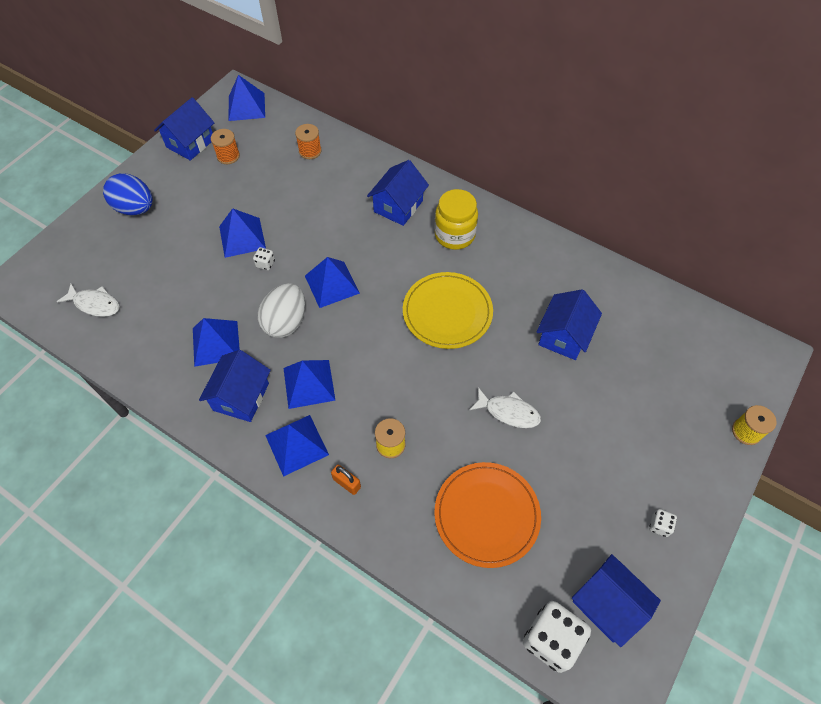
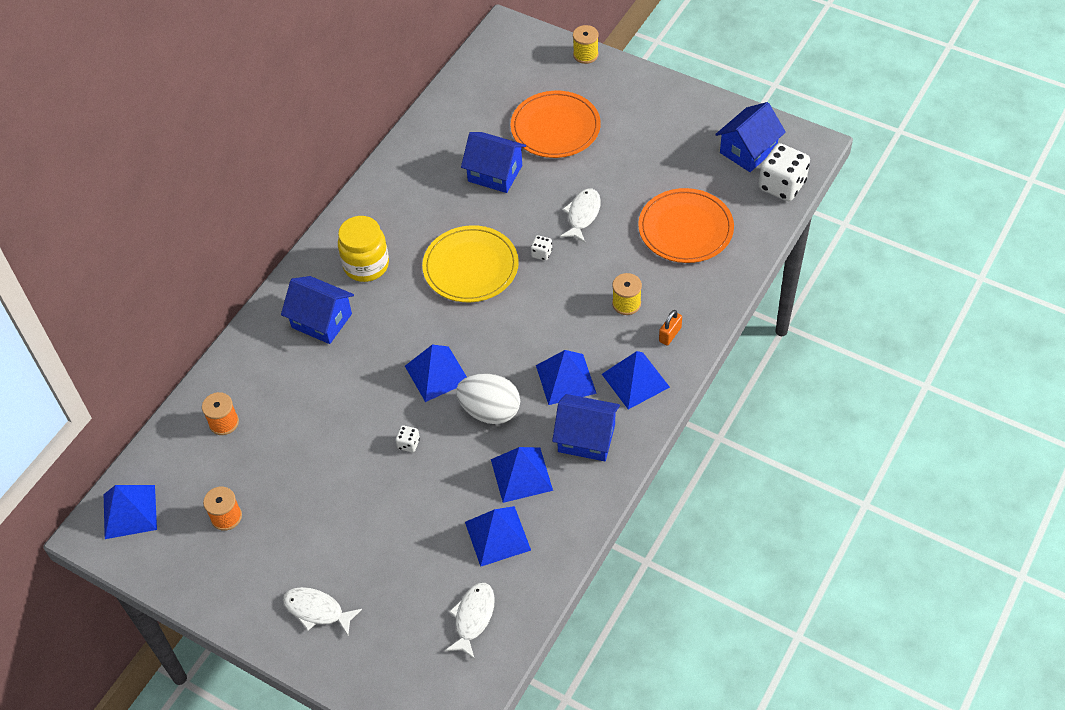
camera: 90 degrees left, 5 degrees down
blue egg [103,173,153,215] -> white fish [283,587,362,635]
blue house [154,97,214,161] -> none
blue pyramid [219,208,266,258] -> blue pyramid moved to [465,506,531,567]
white dice [649,509,677,537] -> white dice moved to [531,235,552,261]
none -> orange plate [510,91,601,158]

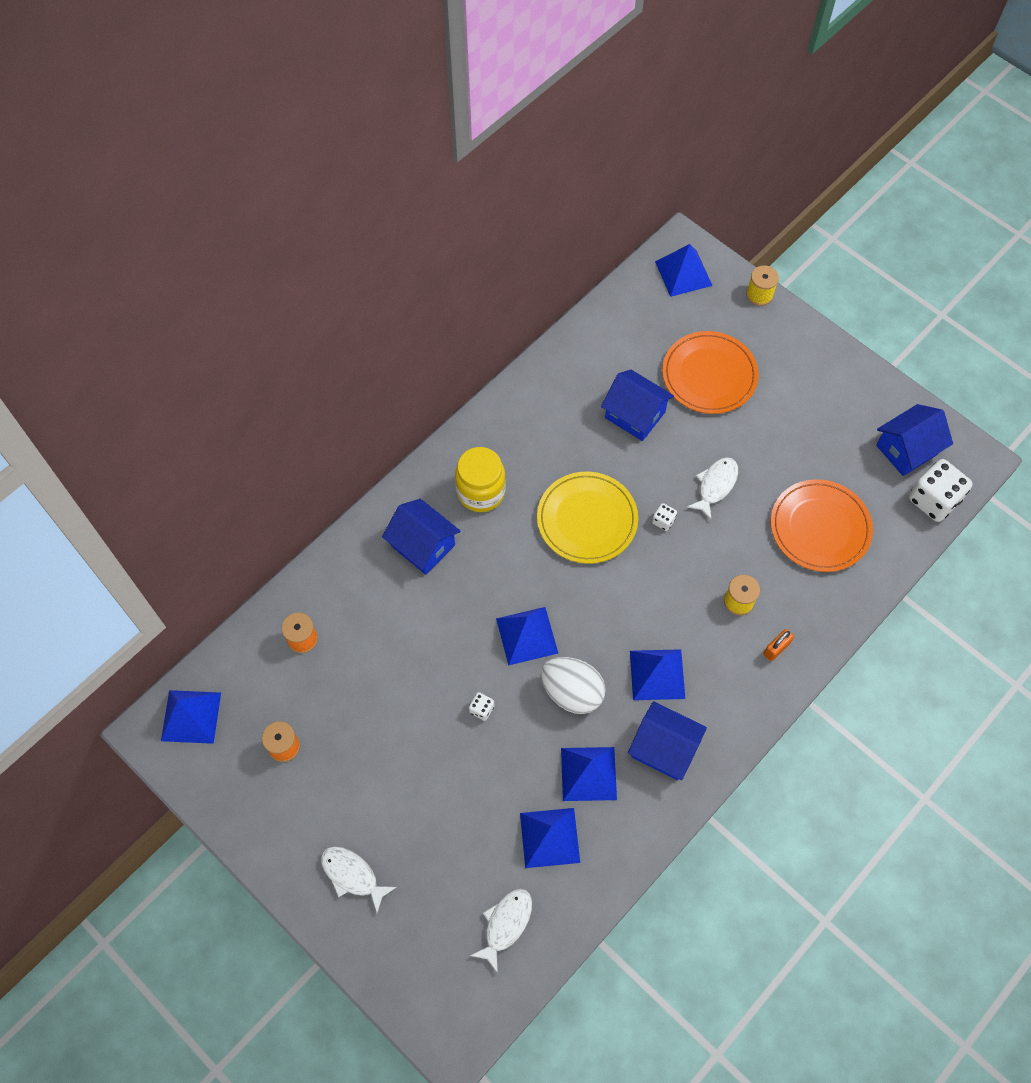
camera: 10 degrees right, 10 degrees up
blue pyramid [602,351,670,409] -> blue pyramid moved to [655,244,713,297]

